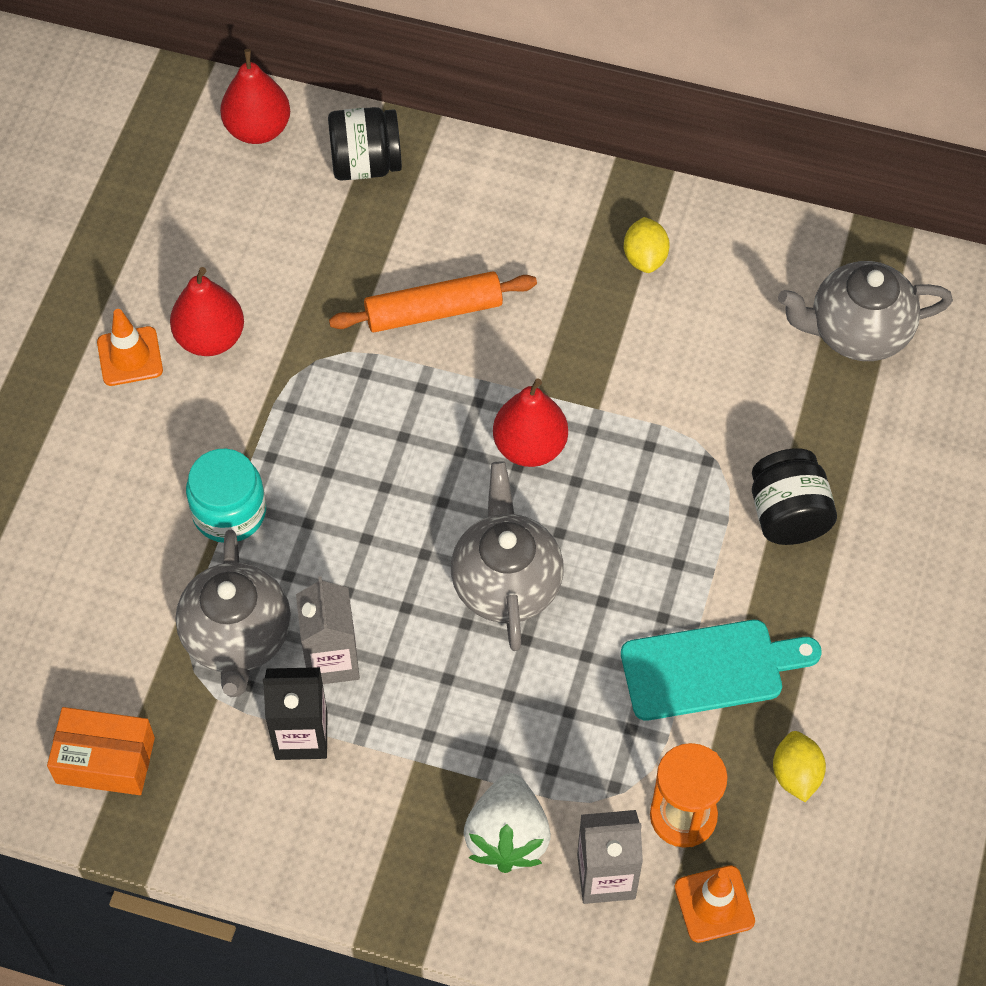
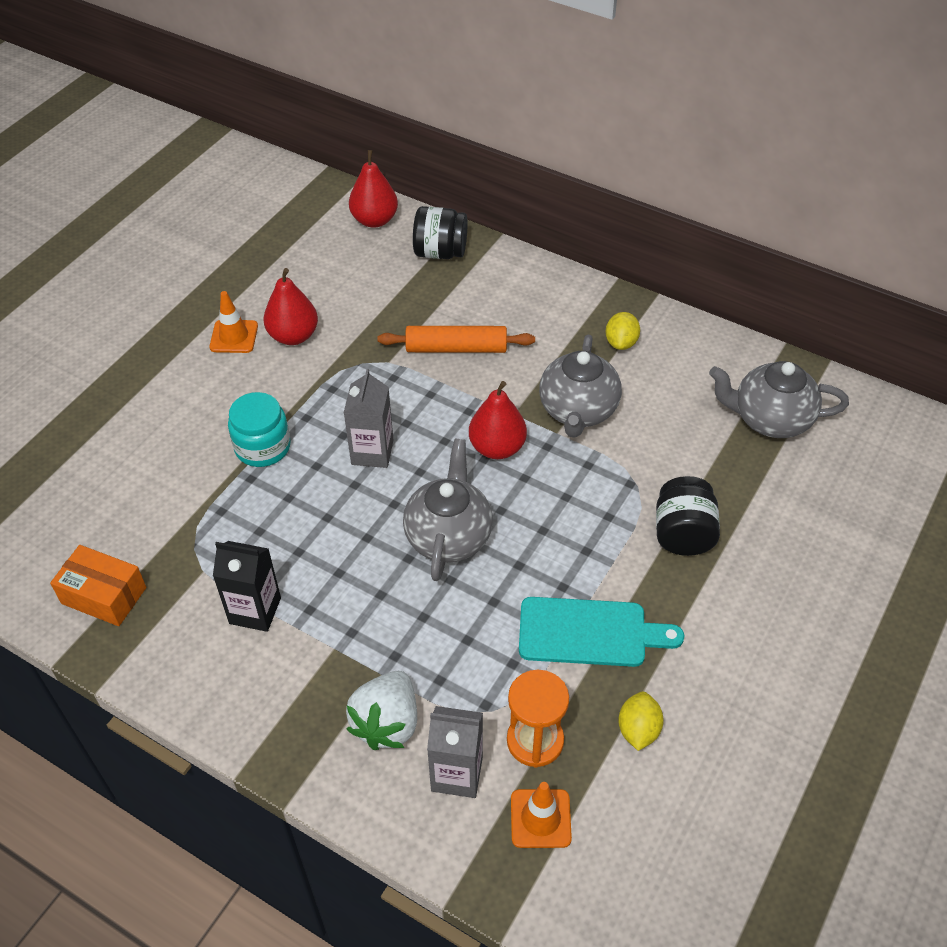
camera: 15 degrees right, 10 degrees down
grey teapot [176,530,291,697] -> grey teapot moved to [539,335,622,437]
grey carton [296,576,360,684] -> grey carton moved to [344,369,393,468]

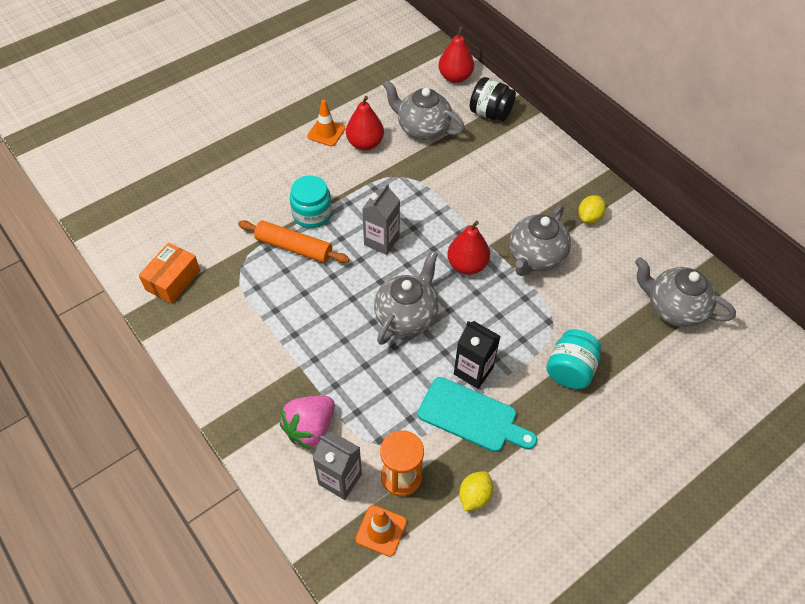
camera: 20 degrees right, 5 degrees up
orange box [50,545,146,626] -> orange box turned 75 degrees clockwise [139,242,200,304]
black carton [213,541,281,632] -> black carton moved to [454,321,501,389]
white strawberry [346,671,417,750] -> pink strawberry [280,396,335,449]
orange rolling pin [377,326,535,353] -> orange rolling pin moved to [238,220,350,263]
black jar [656,476,720,556] -> turquoise jar [546,329,601,389]
none -> grey teapot [383,80,465,140]

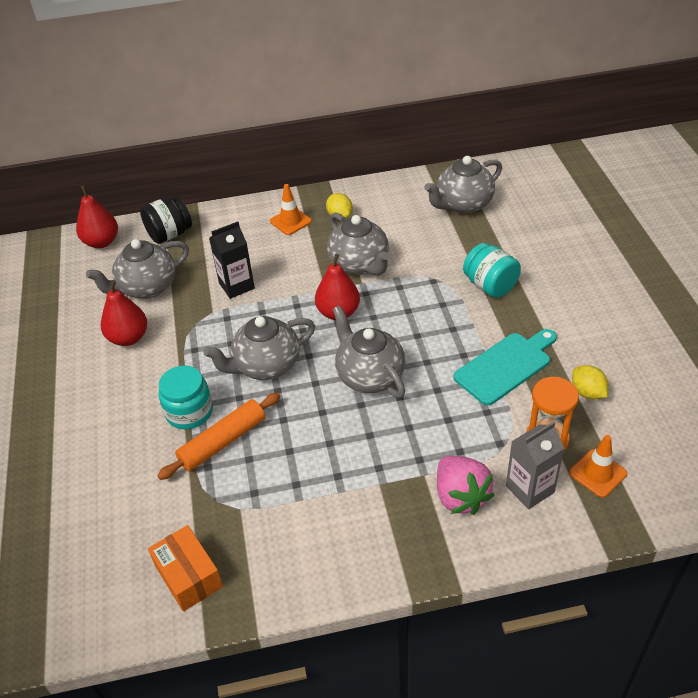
camera: 60 degrees left, 10 degrees down
orange traffic cone [307,100,345,146] -> orange traffic cone moved to [270,184,312,235]
grey carton [362,183,400,255] -> grey teapot [204,316,315,380]
black carton [454,321,501,389] -> black carton moved to [209,222,255,299]

